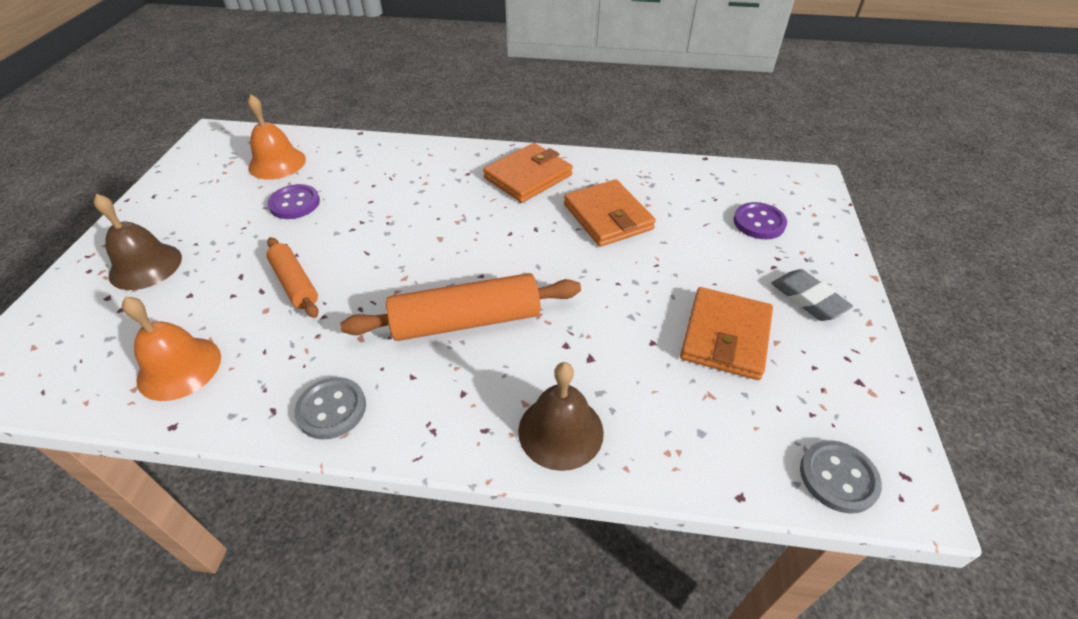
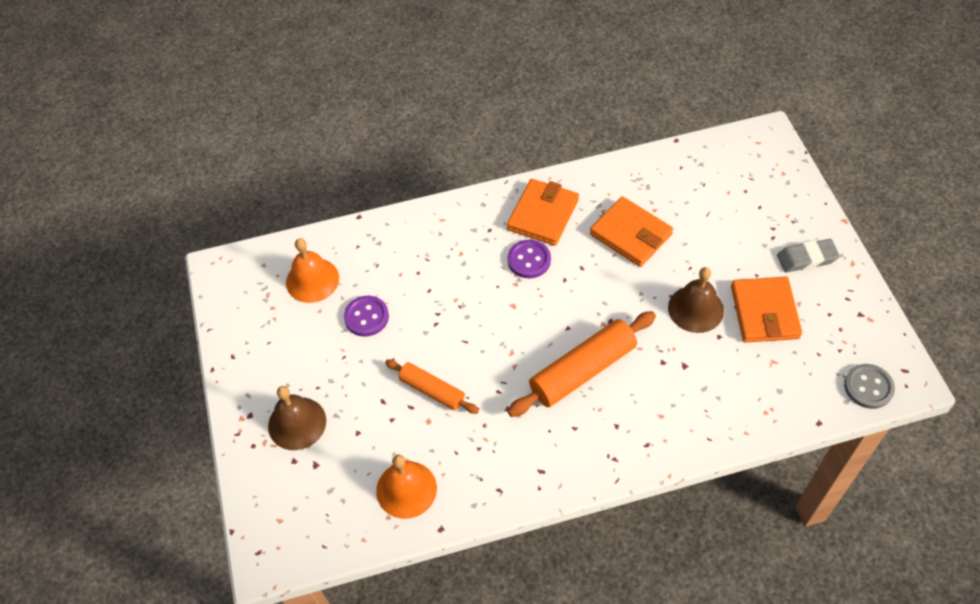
camera: 20 degrees left, 10 degrees up
grey button [294,377,366,440] -> none
brown bell [518,362,604,471] -> brown bell moved to [668,267,724,333]
purple button [733,202,787,239] -> purple button moved to [507,240,551,278]
grey eraser [771,269,853,321] -> grey eraser turned 45 degrees counterclockwise [777,239,840,272]

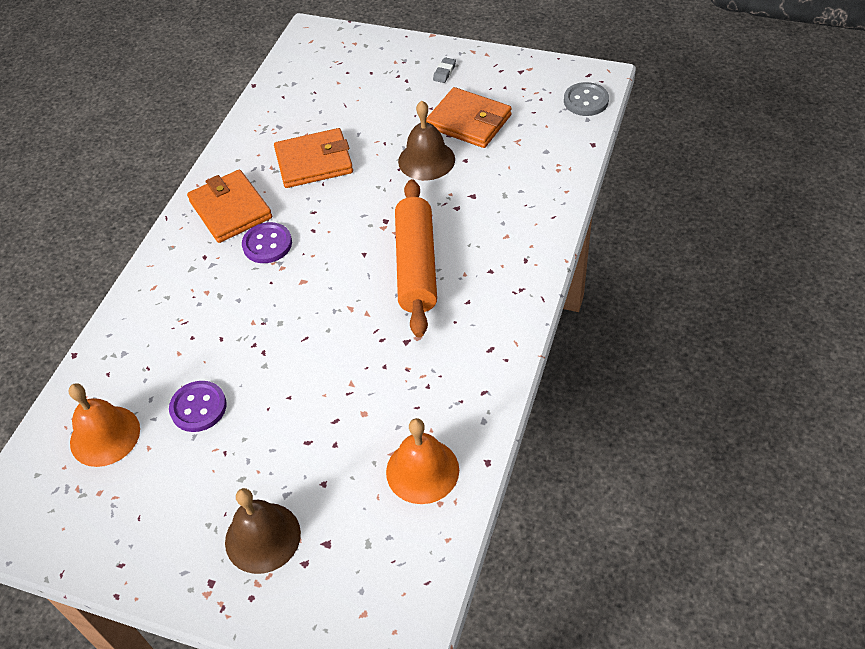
camera: 55 degrees left, 5 degrees down
orange rolling pin [385,359,479,414] -> none
grey eraser [777,239,840,272] -> grey eraser [433,57,456,83], size x0.57

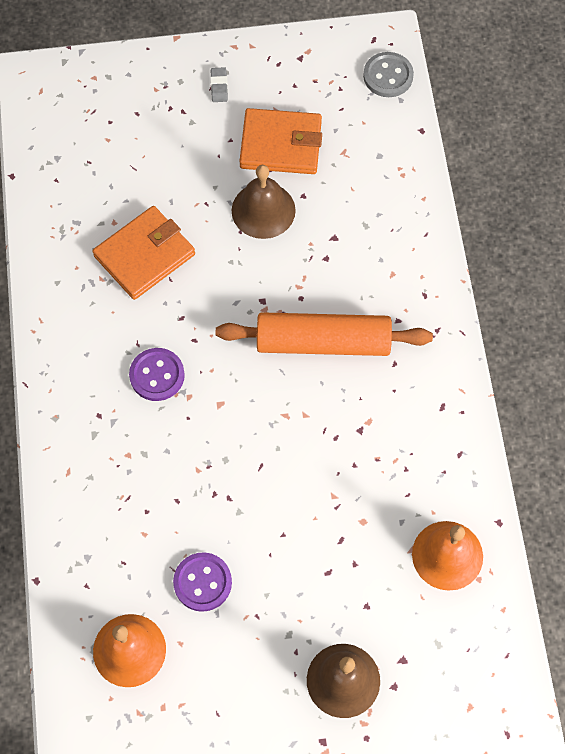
camera: 30 degrees left, 15 degrees up
orange wallet [187,169,272,243] -> none
orange rolling pin [395,179,437,337] -> orange rolling pin turned 60 degrees counterclockwise [216,312,433,356]

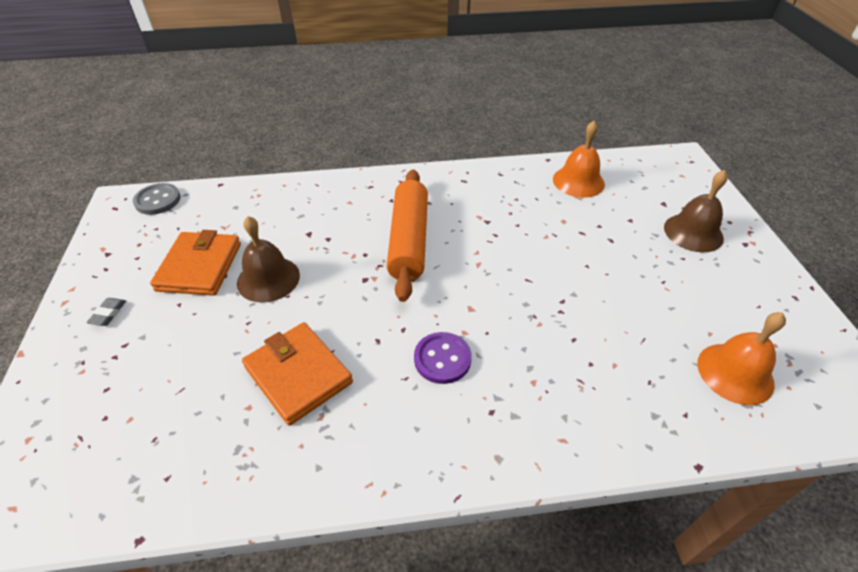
camera: 90 degrees left, 20 degrees down
purple button [173,552,232,612] -> none
grey eraser [210,67,228,102] -> grey eraser turned 75 degrees counterclockwise [86,298,126,326]

